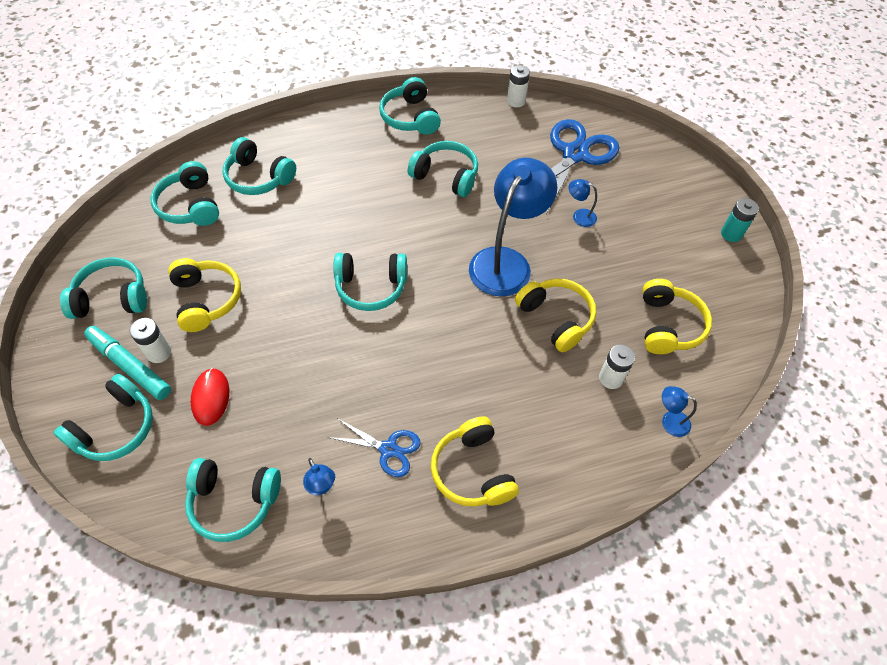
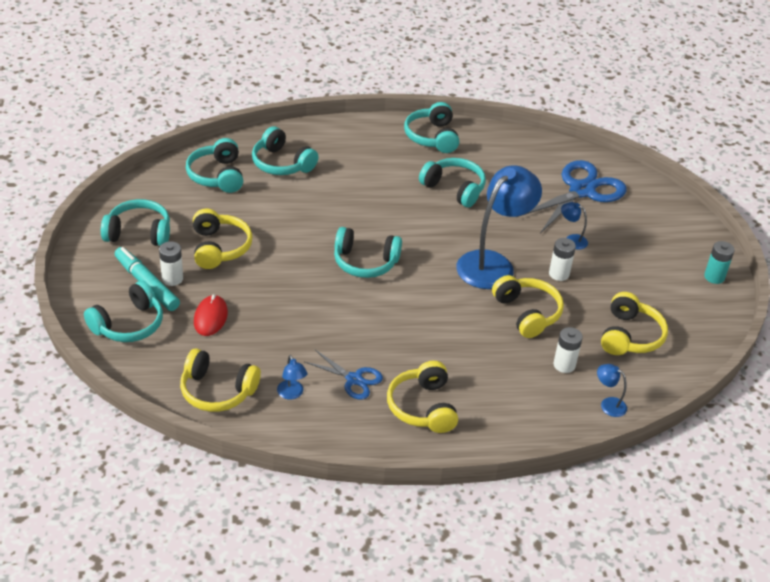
camera: 10 degrees right, 15 degrees down
turquoise headphones [185,458,281,542] -> yellow headphones [180,348,261,412]
white battery [507,65,530,107] -> white battery moved to [549,238,576,281]

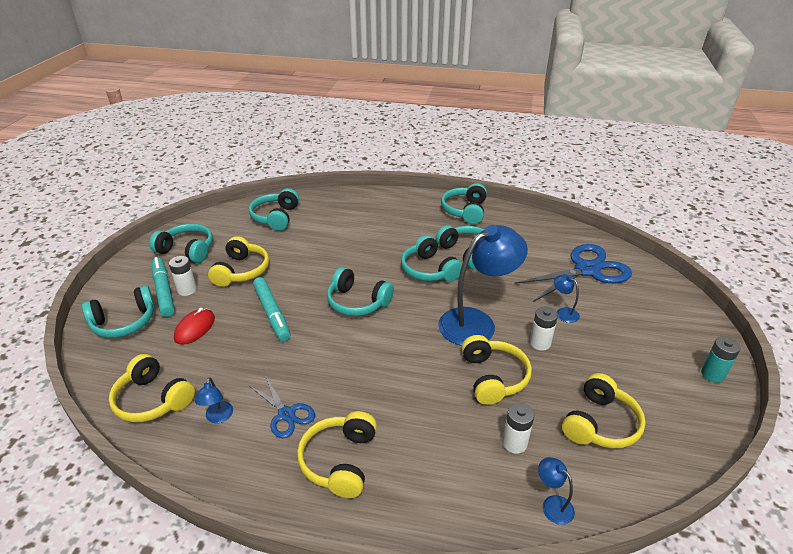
camera: 20 degrees right, 5 degrees down
turquoise headphones [252,126,318,175] -> turquoise headphones moved to [401,235,462,282]
none -> turquoise marker [253,277,290,341]

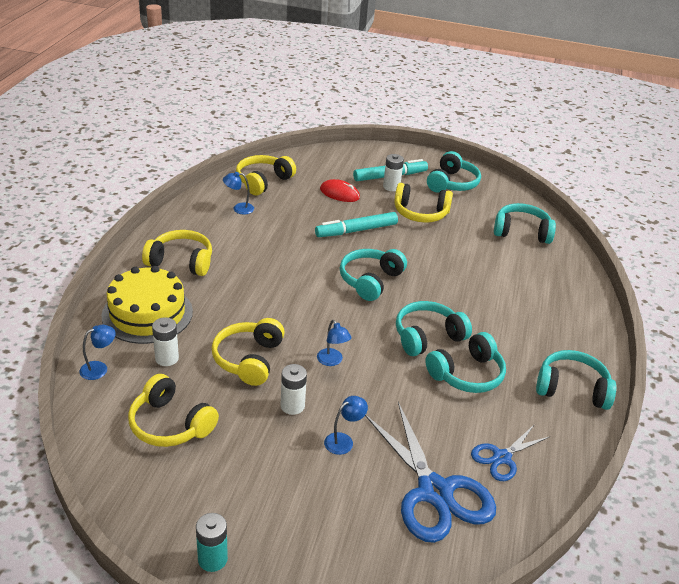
camera: 90 degrees right, 0 degrees up
turquoise headphones [82,286,155,338] -> none
blue scissors [249,377,315,438] -> blue scissors moved to [471,425,549,481]
blue lamp [438,225,528,346] -> blue lamp [317,320,351,366], size x0.41
yellow headphones [462,335,532,405] -> yellow headphones turned 105 degrees clockwise [212,318,285,386]
none -> yellow cake [101,266,193,344]

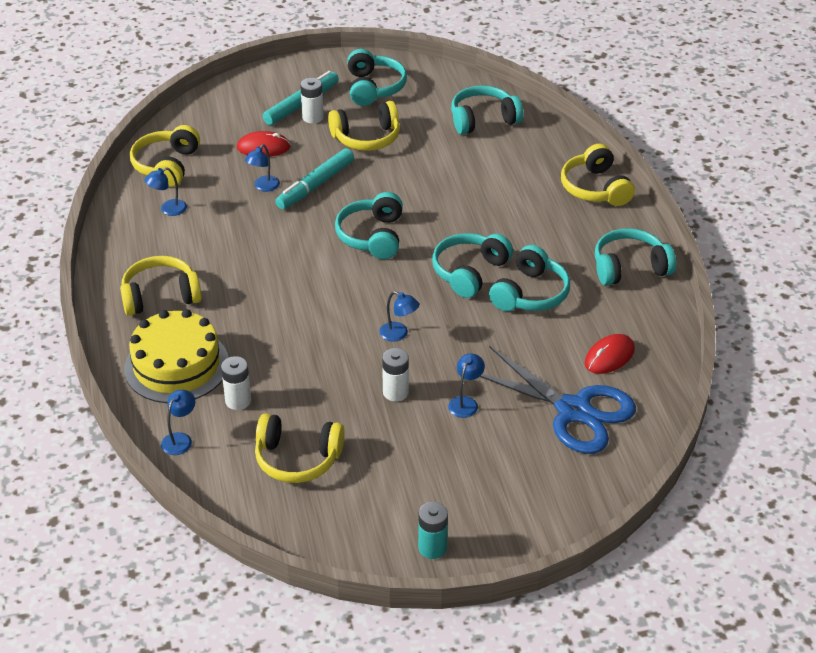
camera: 25 degrees left, 5 degrees up
yellow headphones [212,318,285,386] -> yellow headphones moved to [561,144,635,206]
blue scissors [471,425,549,481] -> red mouse [585,334,635,374]
none -> blue lamp [245,144,280,192]

